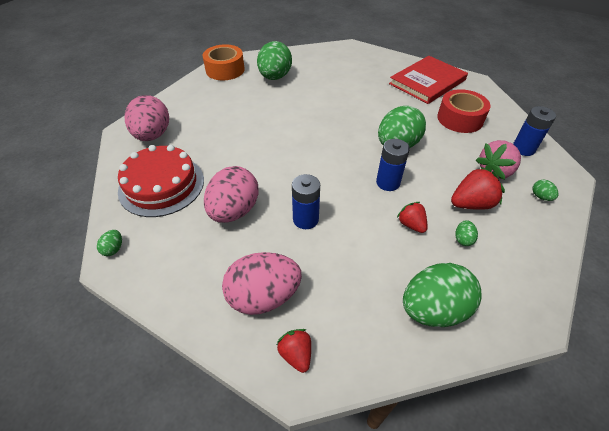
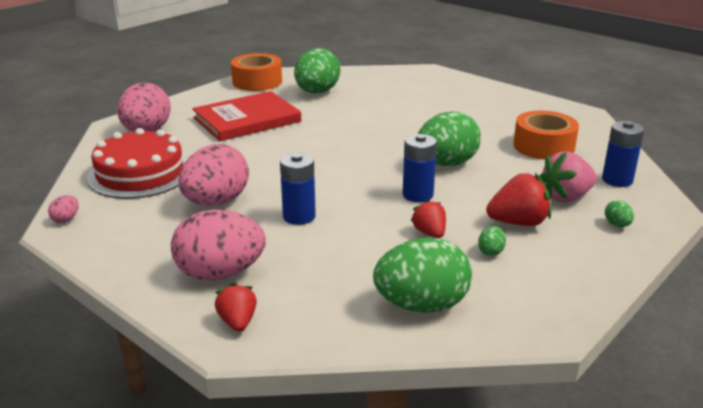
camera: 10 degrees right, 20 degrees down
green egg [97,230,122,256] -> pink egg [48,195,79,223]
red book [389,56,468,104] -> red book moved to [192,91,301,141]
red tape [437,89,491,133] -> orange tape [513,111,579,160]

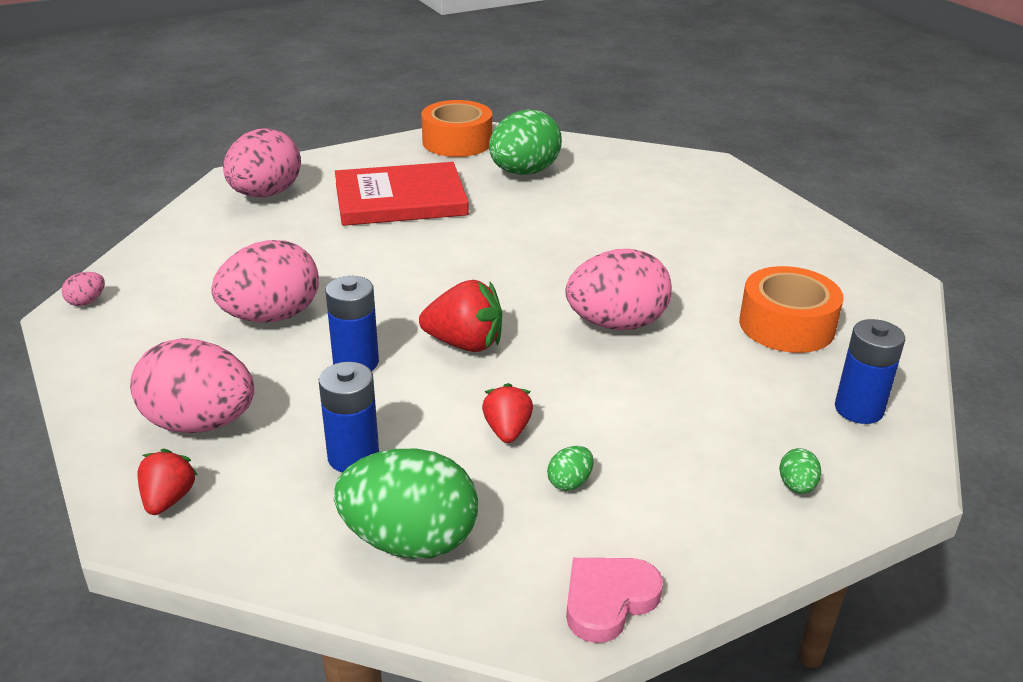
camera: 20 degrees right, 5 degrees up
red cake [87,128,187,199] -> none
blue battery [403,134,437,202] -> blue battery moved to [319,362,379,473]
green egg [418,111,481,166] -> pink egg [565,249,672,330]
red strawberry [486,173,551,226] -> red strawberry moved to [419,280,502,352]
pink strawberry [539,151,597,202] -> none
none -> pink heart [566,558,663,643]

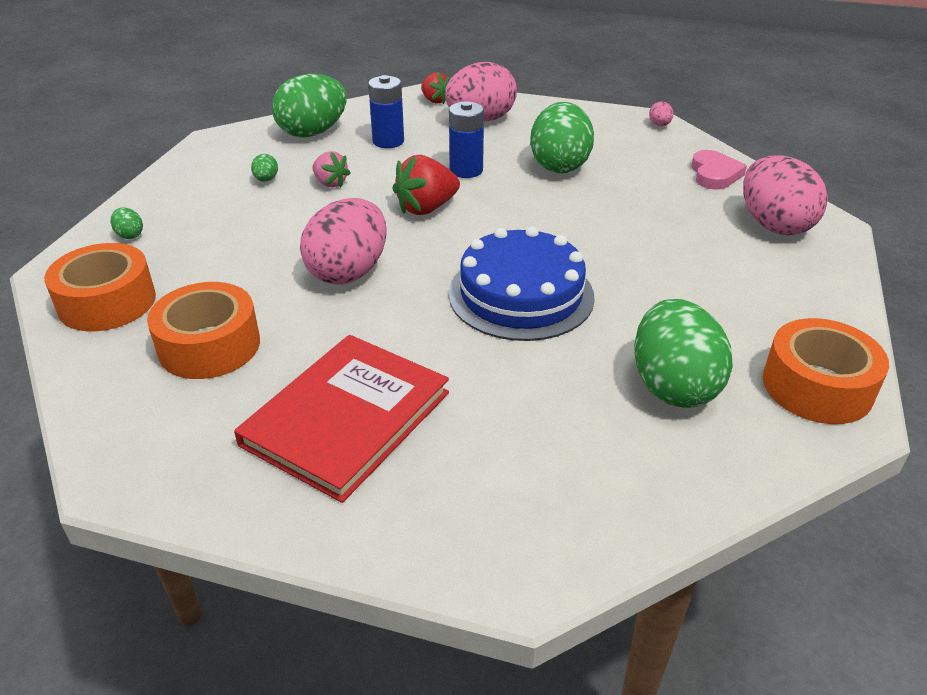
camera: 135 degrees right, 5 degrees up
pink egg [211,240,319,322] -> green egg [530,102,594,173]
red book [335,162,469,226] -> red book moved to [234,335,449,503]
red strawberry [482,383,533,443] -> pink strawberry [312,151,351,187]
pink heart [566,558,663,643] -> pink heart moved to [691,150,747,190]
blue battery [835,319,905,424] -> orange tape [44,243,156,331]
none -> blue cake [449,226,595,341]

